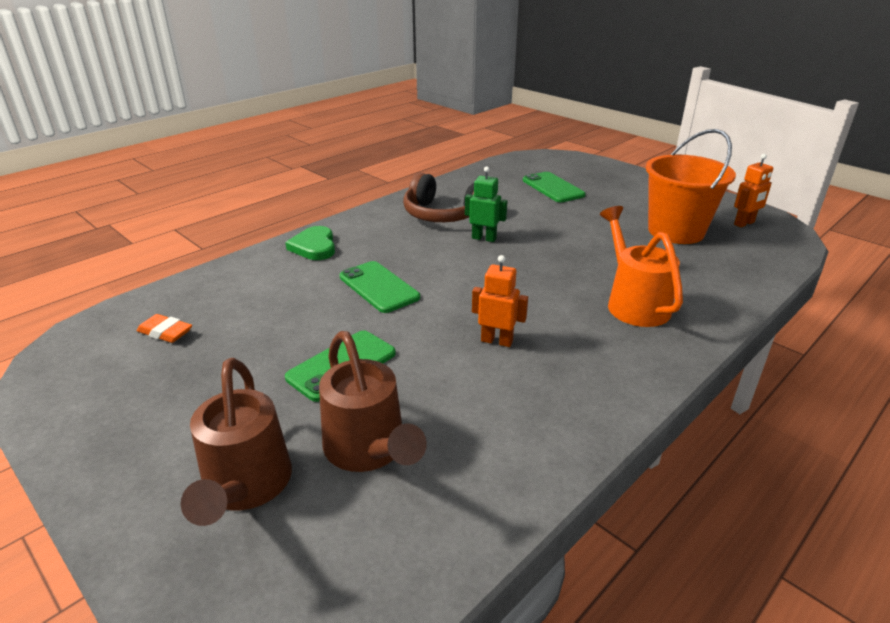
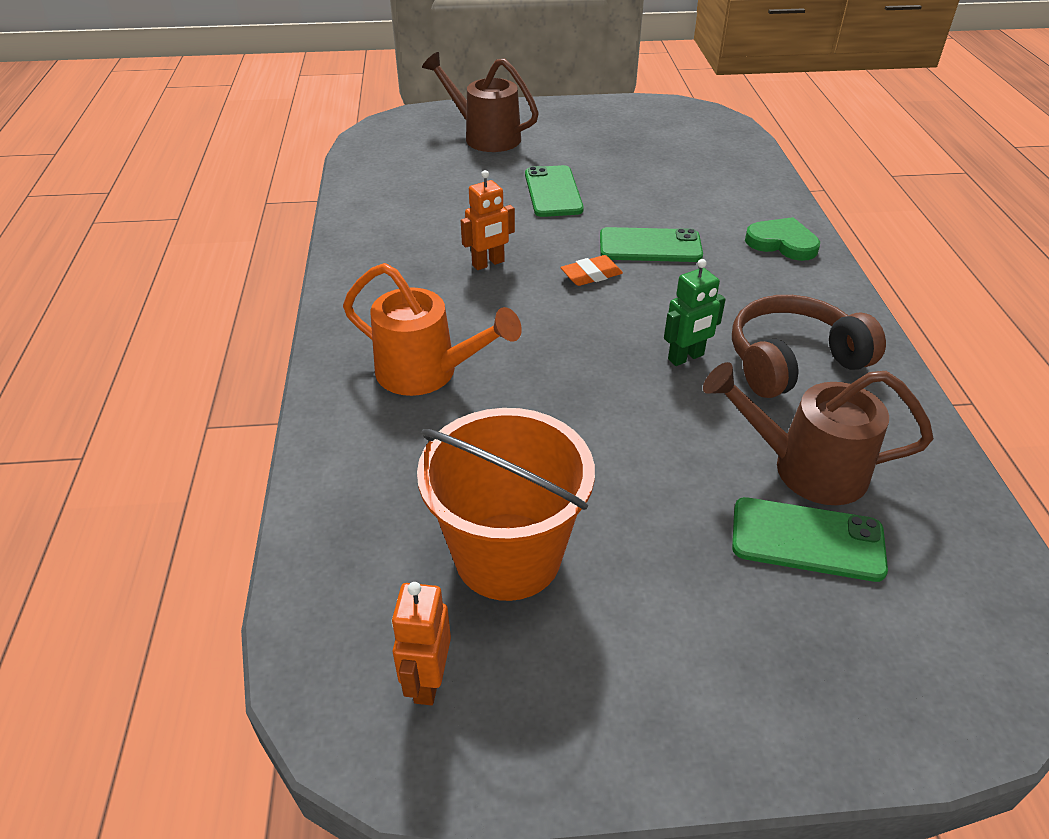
camera: 130 degrees right, 10 degrees up
orange eraser [137,314,192,343] -> orange eraser moved to [561,255,623,286]
brown watering can [319,331,427,472] -> brown watering can moved to [703,362,934,505]

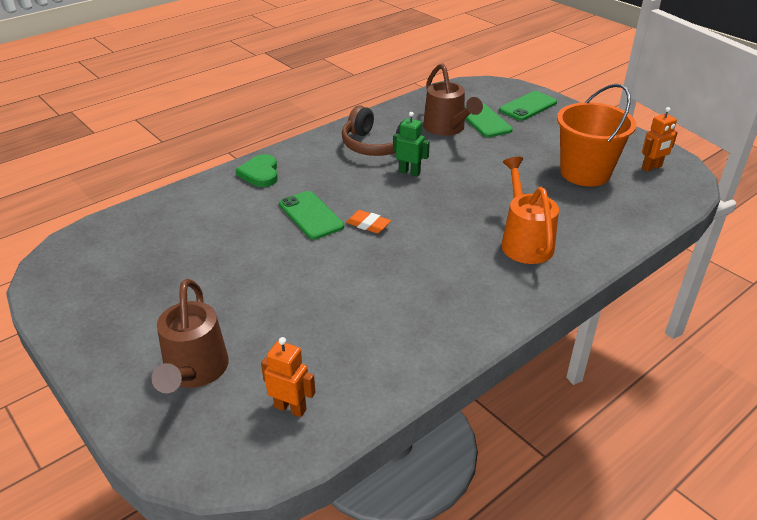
camera: 125 degrees left, 5 degrees down
orange robot [461,170,515,270] -> orange robot moved to [261,337,316,417]
green phone [525,165,584,217] -> green phone moved to [499,91,557,121]

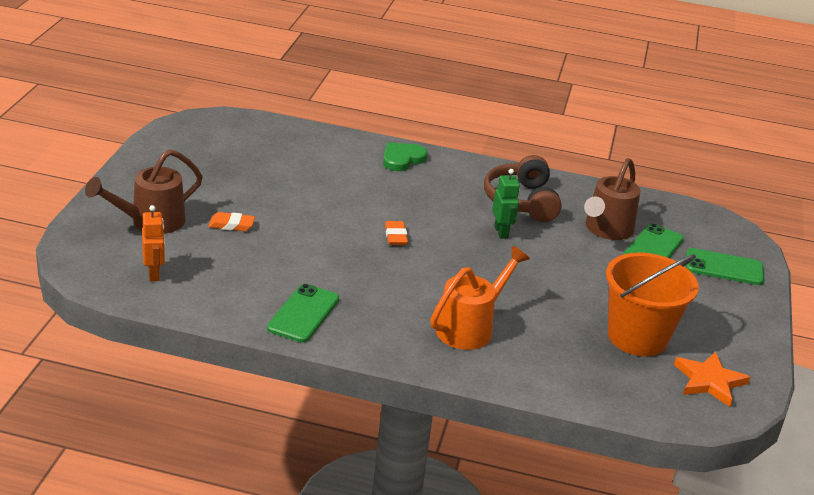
camera: 50 degrees right, 5 degrees down
green phone [279,191,344,240] -> green phone moved to [267,284,339,342]
orange robot [642,107,678,172] -> orange star [674,352,750,407]
none -> orange eraser [208,212,255,231]

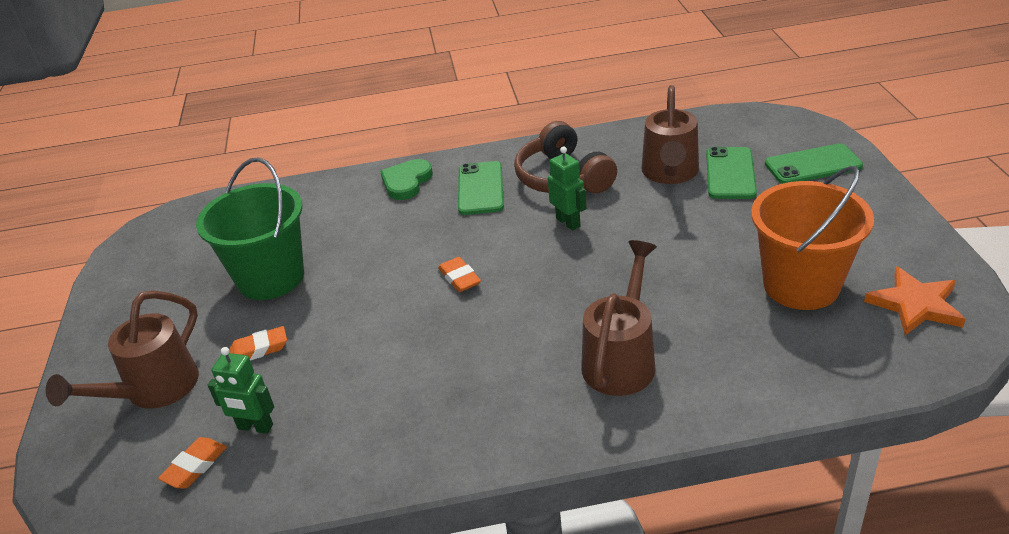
camera: 15 degrees left, 5 degrees up
orange robot [142,205,165,281] -> orange eraser [158,437,227,489]
green phone [267,284,339,342] -> green phone moved to [458,161,504,215]
orange watering can [431,246,530,350] -> brown watering can [581,240,657,396]
none -> green bucket [196,158,304,300]
none -> green robot [208,347,274,434]

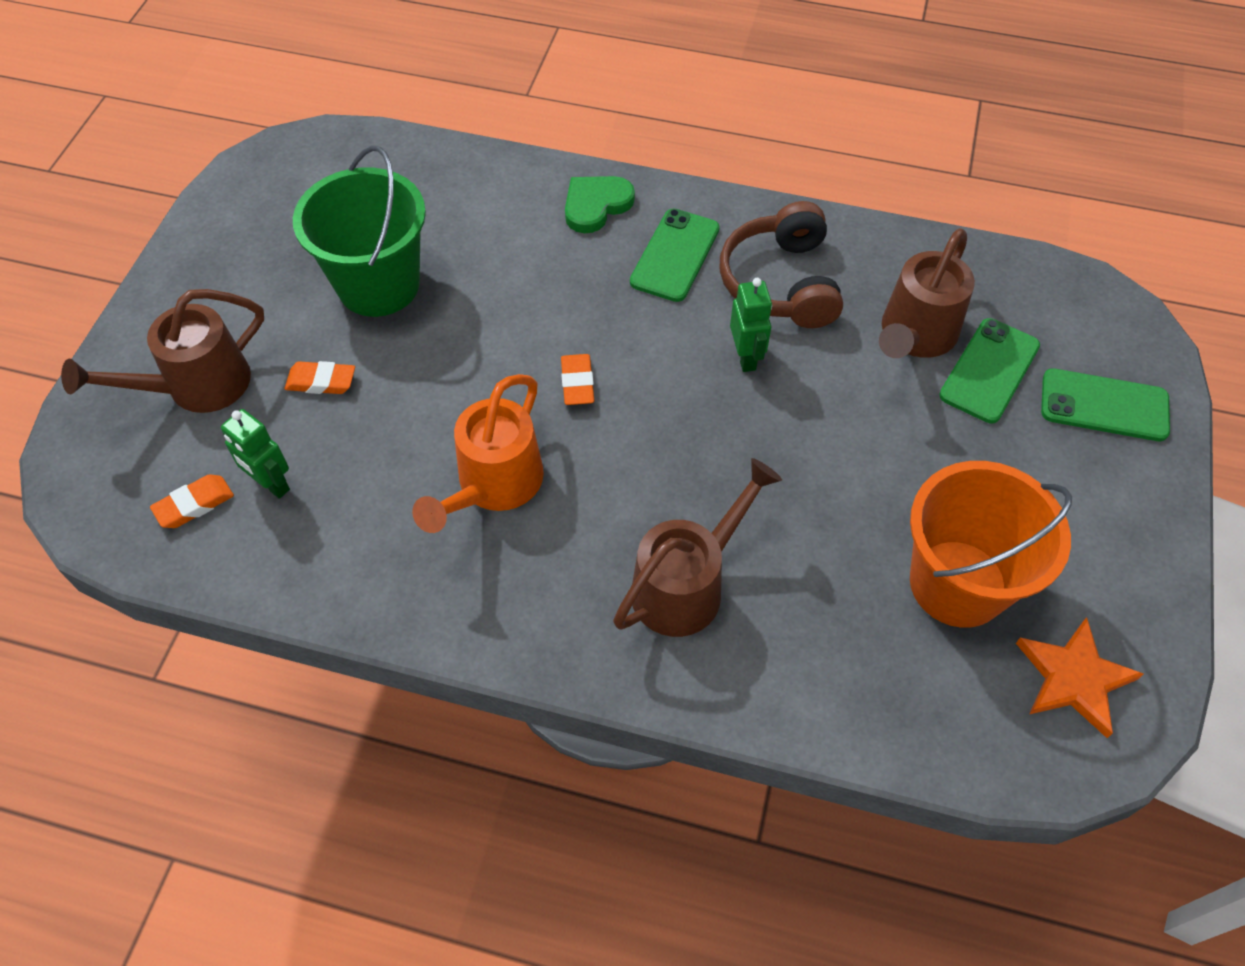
camera: 20 degrees right, 20 degrees up
none -> orange watering can [412,374,544,533]

